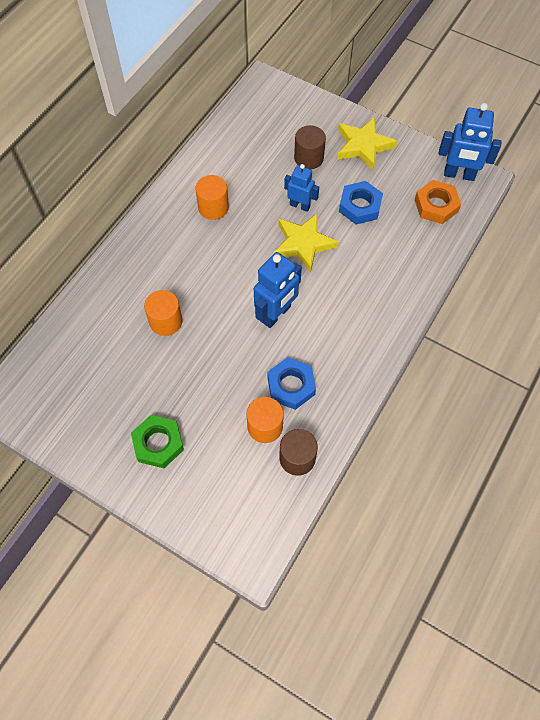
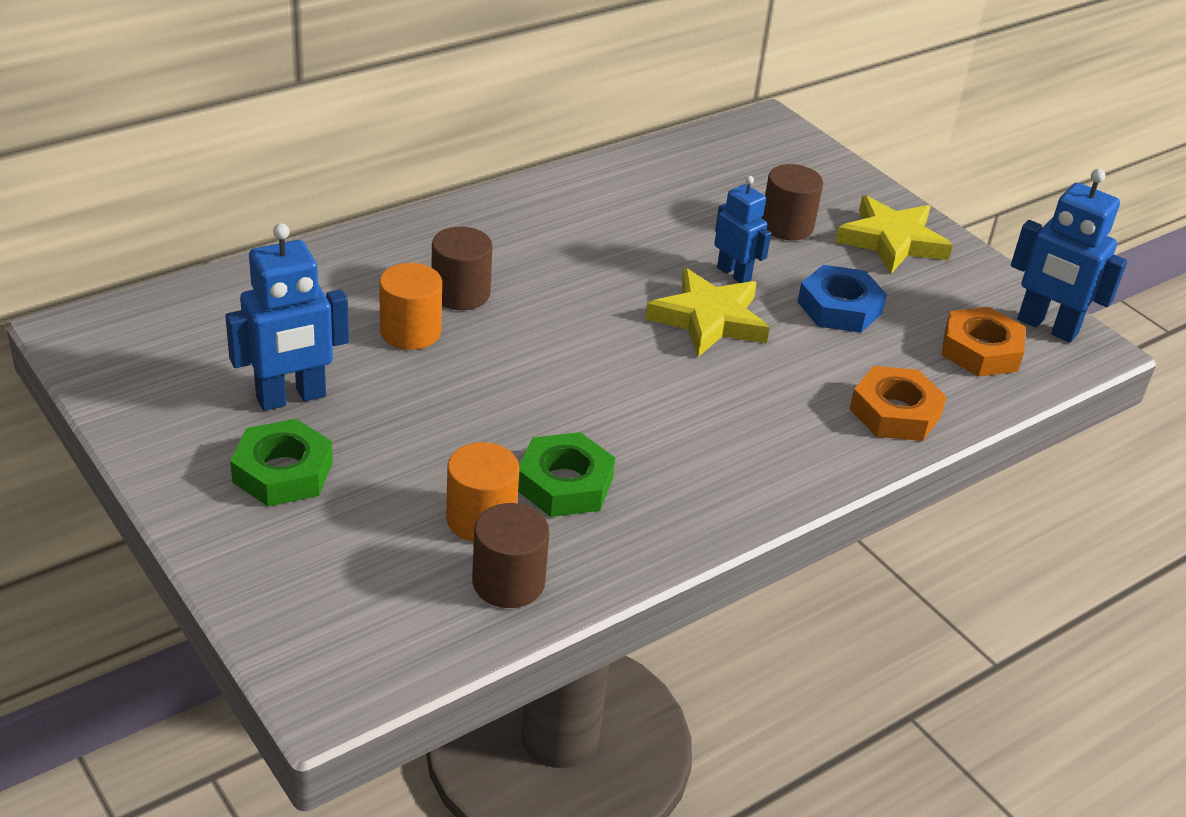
camera: 20 degrees right, 25 degrees down
orange cylinder [195,175,229,220] -> none
blue robot [254,252,302,328] -> blue robot moved to [225,223,349,411]
blue nut [268,357,316,410] -> green nut [518,432,615,517]
none -> brown cylinder [431,227,493,310]
none -> orange nut [849,366,947,441]

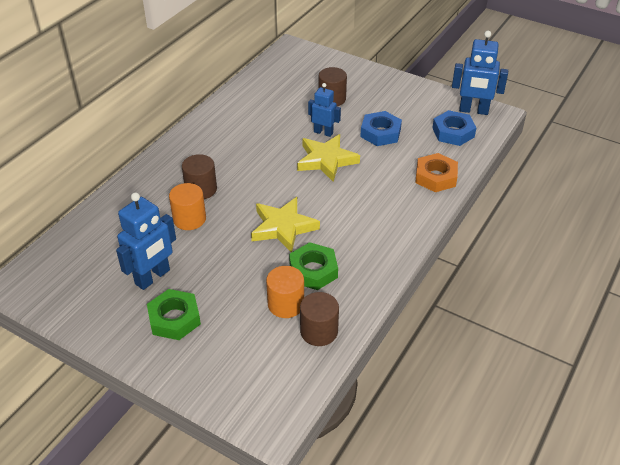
camera: 20 degrees left, 5 degrees up
yellow star [835,195,953,274] -> yellow star moved to [251,197,320,253]
orange nut [942,307,1026,377] -> blue nut [432,110,476,146]

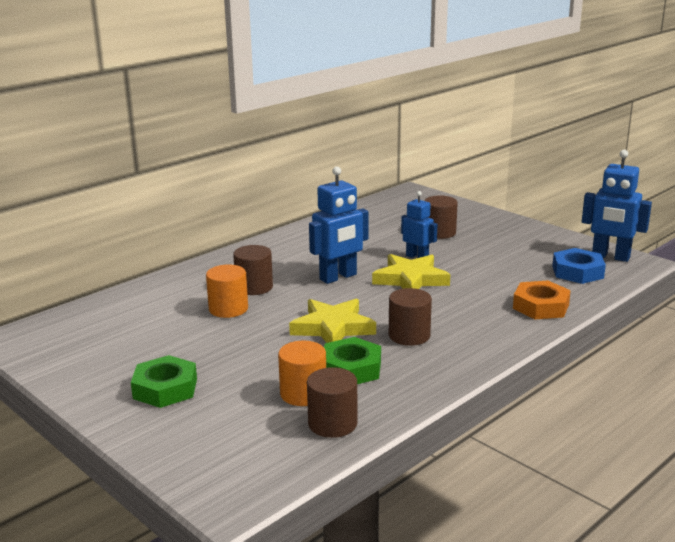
camera: 15 degrees right, 20 degrees down
blue robot [116,192,176,290] -> blue robot moved to [309,167,368,284]
blue nut [360,111,402,146] -> none
none -> brown cylinder [389,288,432,346]

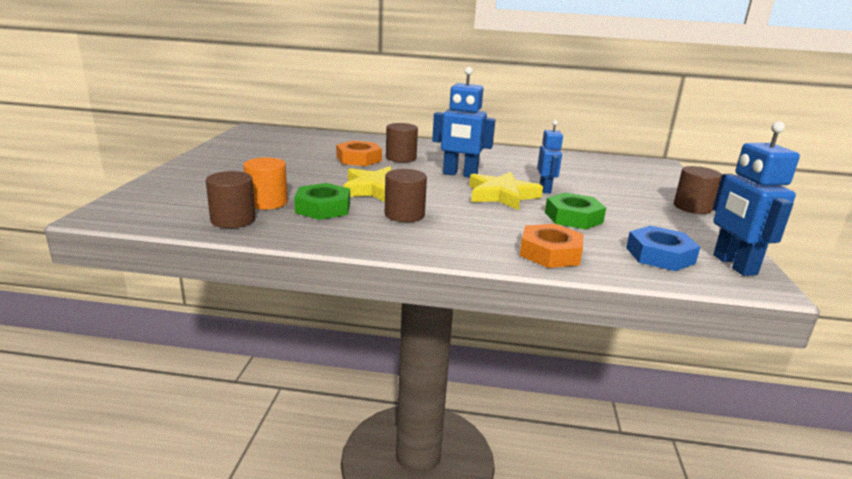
camera: 50 degrees right, 0 degrees up
green nut [131,355,197,408] -> green nut moved to [545,193,606,229]
orange cylinder [206,264,248,318] -> orange nut [336,141,382,166]
brown cylinder [424,195,458,239] -> brown cylinder moved to [674,166,722,214]

